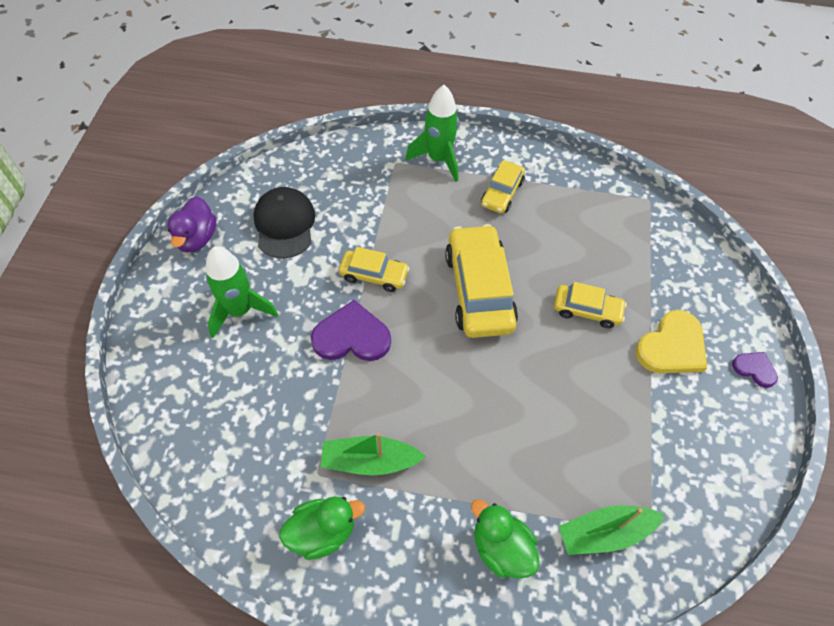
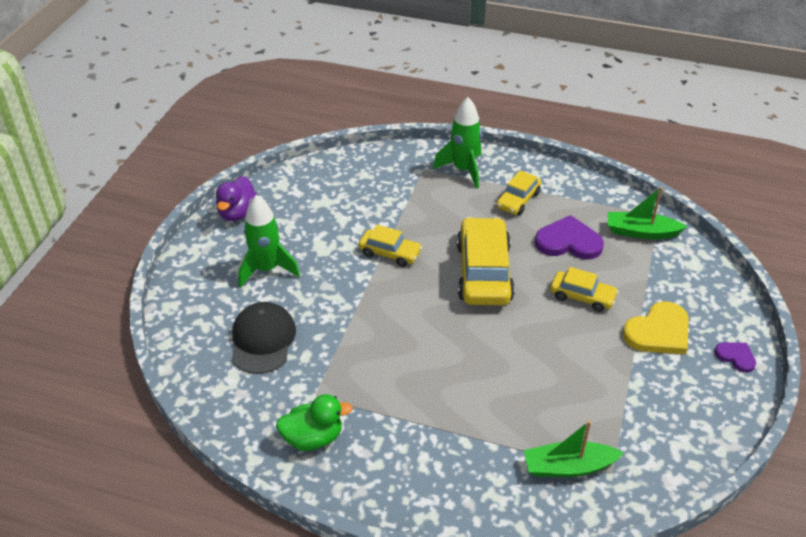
camera: 10 degrees right, 15 degrees down
black cap [253,187,315,258] -> black cap moved to [232,302,296,374]
purple heart [311,300,391,361] -> purple heart moved to [535,215,604,260]
green boat [321,432,426,475] -> green boat moved to [608,187,688,239]
green duck [471,499,540,579] -> none

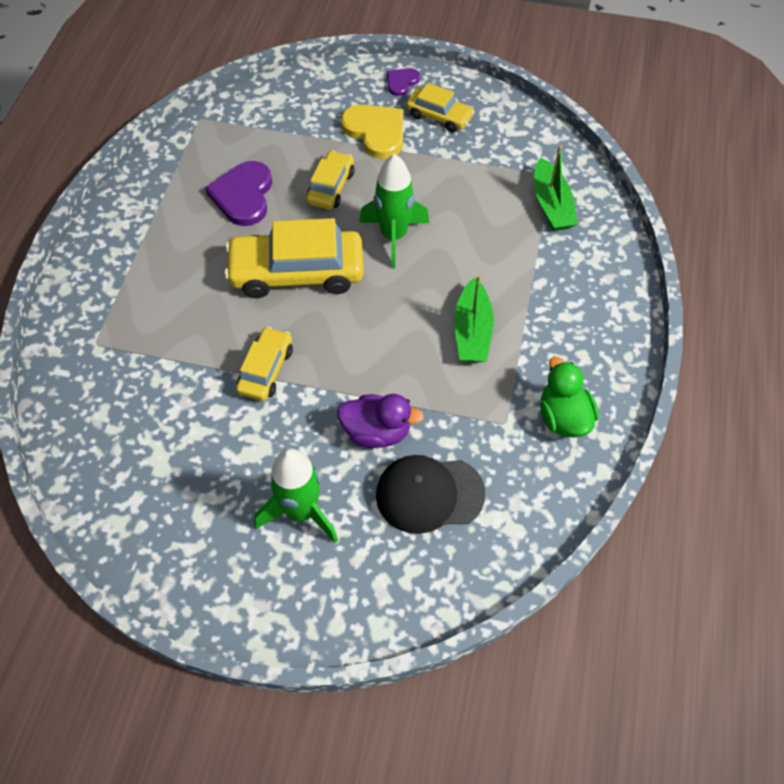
camera: 95 degrees left, 15 degrees up
purple duck [216,176,257,221] -> purple duck moved to [337,394,424,448]
green rocket [433,97,482,189] -> green rocket moved to [359,154,429,268]
yellow car [496,170,541,215] -> yellow car moved to [406,83,475,133]
green boat [608,187,688,239] -> green boat moved to [454,275,494,362]

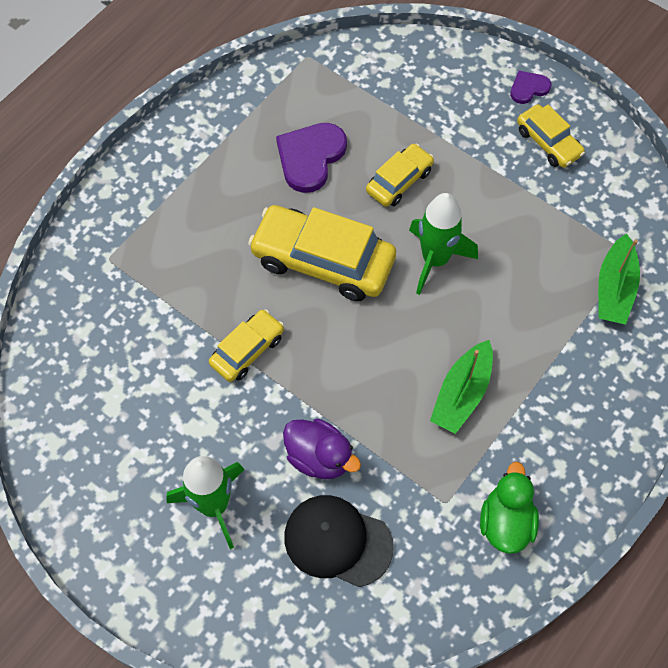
camera: 25 degrees right, 5 degrees up
yellow heart [341,105,403,159] -> none

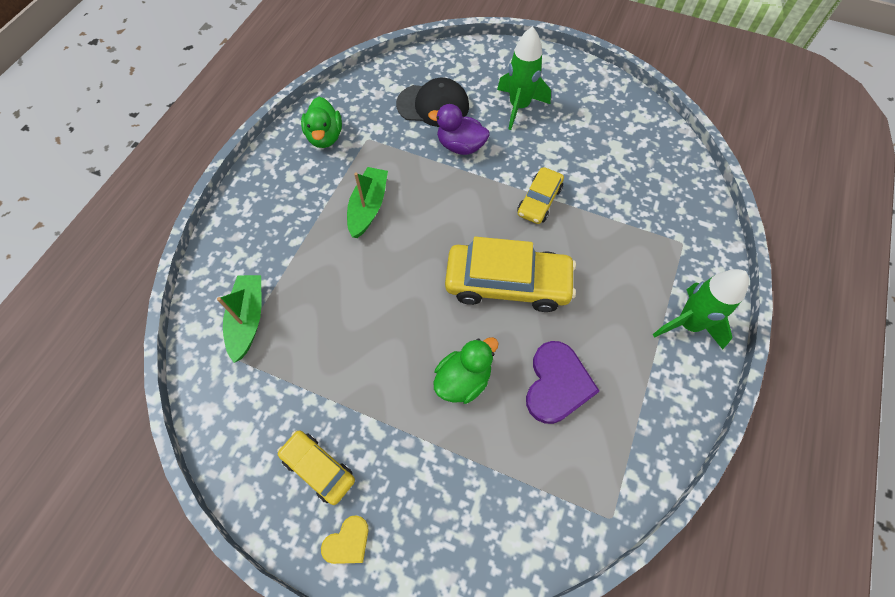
camera: 165 degrees right, 0 degrees up
yellow car [366,144,434,207] -> green duck [434,337,499,404]
green rocket [409,193,478,295] -> green rocket moved to [653,269,749,349]
purple heart [510,71,551,104] -> yellow heart [321,515,369,564]

